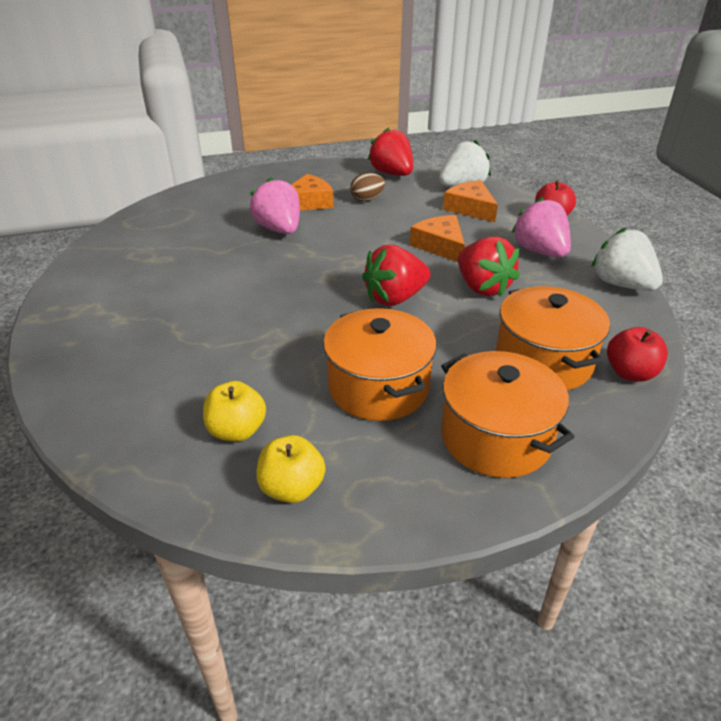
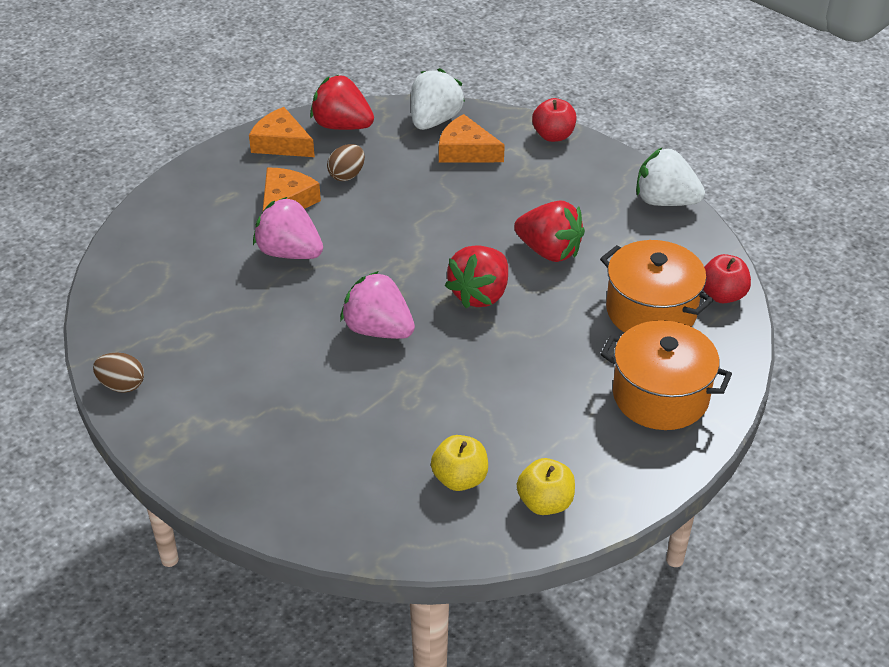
camera: 30 degrees left, 5 degrees up
orange pot [323,308,437,421] -> none
orange cheese [410,215,465,262] -> orange cheese moved to [249,107,315,157]
pink strawberry [511,197,571,258] -> pink strawberry moved to [341,271,415,339]
none -> brown egg [93,352,144,393]

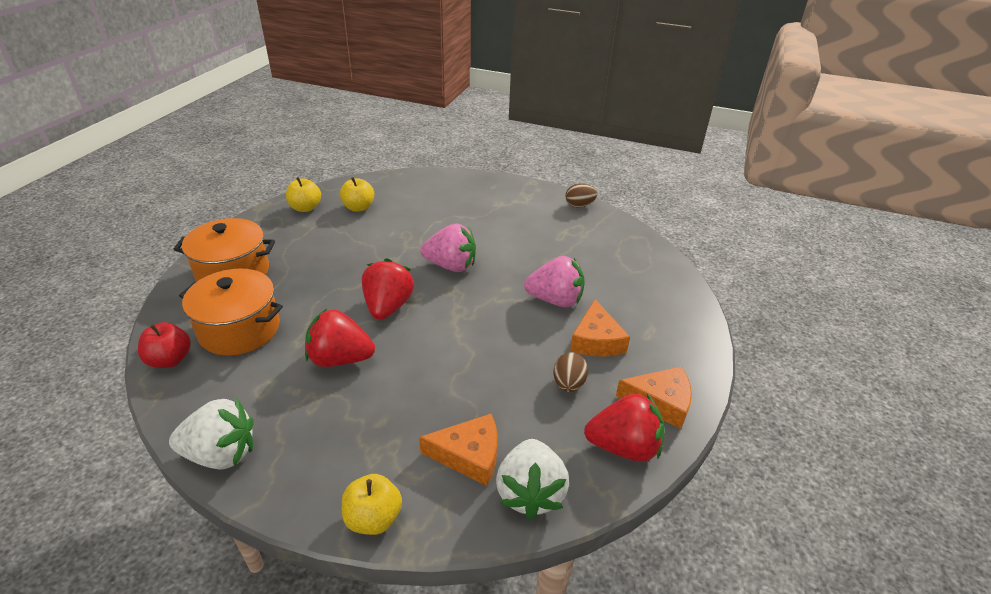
camera: 155 degrees right, 5 degrees down
red apple [532,98,576,142] -> yellow apple [342,474,402,535]

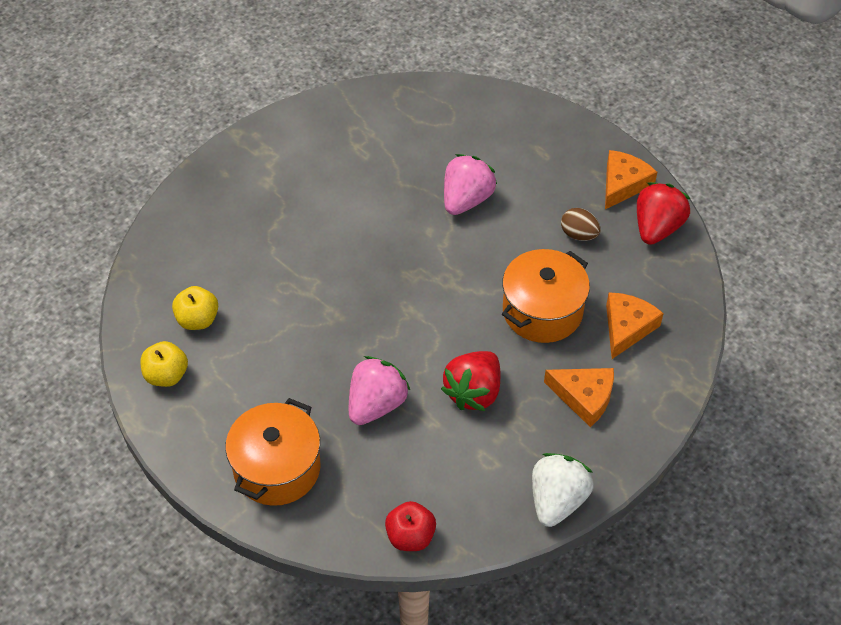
camera: 65 degrees left, 15 degrees up
orange pot [179,268,283,356] -> orange pot moved to [502,249,590,343]
yellow apple [342,474,402,535] -> none
red strawberry [362,258,414,320] -> none
pink strawberry [421,224,476,272] -> pink strawberry moved to [349,356,410,425]
white strawberry [496,439,569,520] -> none
brown egg [565,183,597,208] -> none
orange cheese [570,299,630,357] -> orange cheese moved to [544,368,614,427]

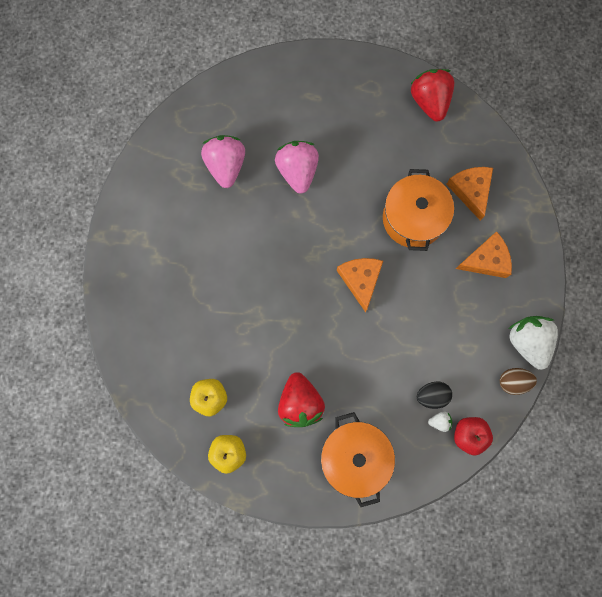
camera: 40 degrees left, 25 degrees up
pink strawberry [349,356,410,425] -> pink strawberry moved to [201,135,245,188]
red strawberry [441,351,500,411] -> red strawberry moved to [278,372,325,427]
brown egg [561,208,601,241] -> brown egg moved to [500,368,537,395]
orange cheese [605,150,657,209] -> orange cheese moved to [337,258,383,312]
none -> black egg [417,381,452,409]
none -> white strawberry [428,411,452,432]

